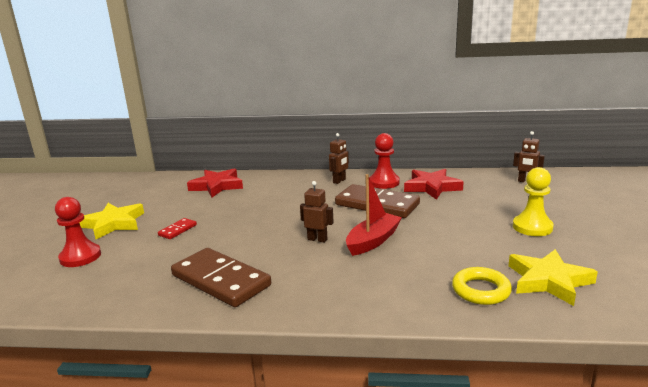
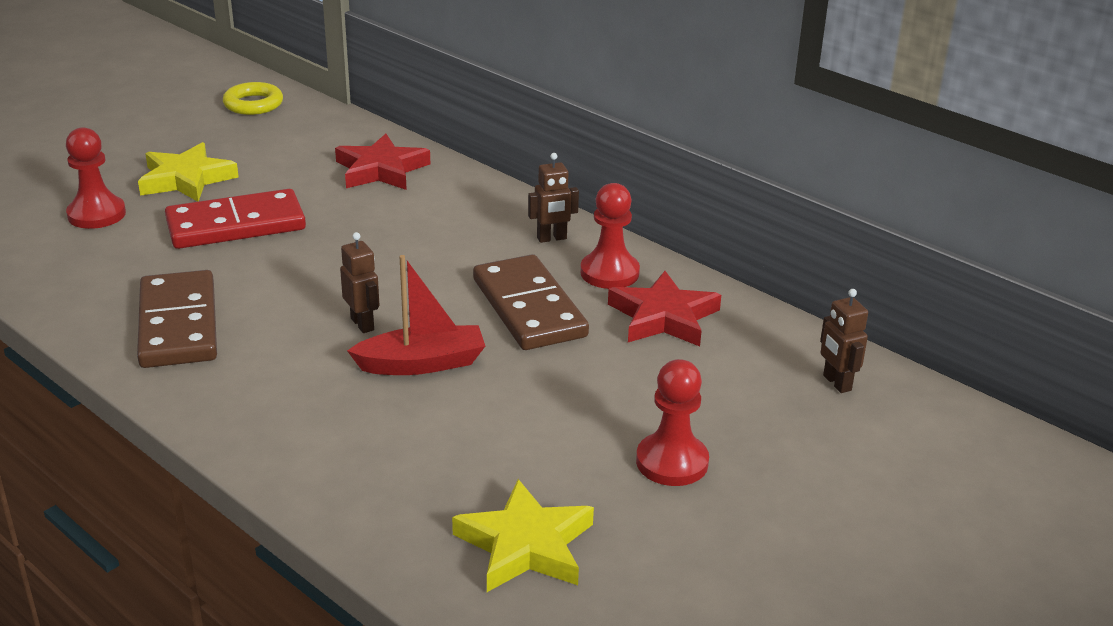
camera: 35 degrees right, 10 degrees up
red domino [158,218,197,239] -> red domino [165,189,306,249], size x2.27
yellow ring [452,267,512,305] -> yellow ring moved to [223,82,283,115]
yellow pawn [513,167,554,236] -> red pawn [636,359,709,486]

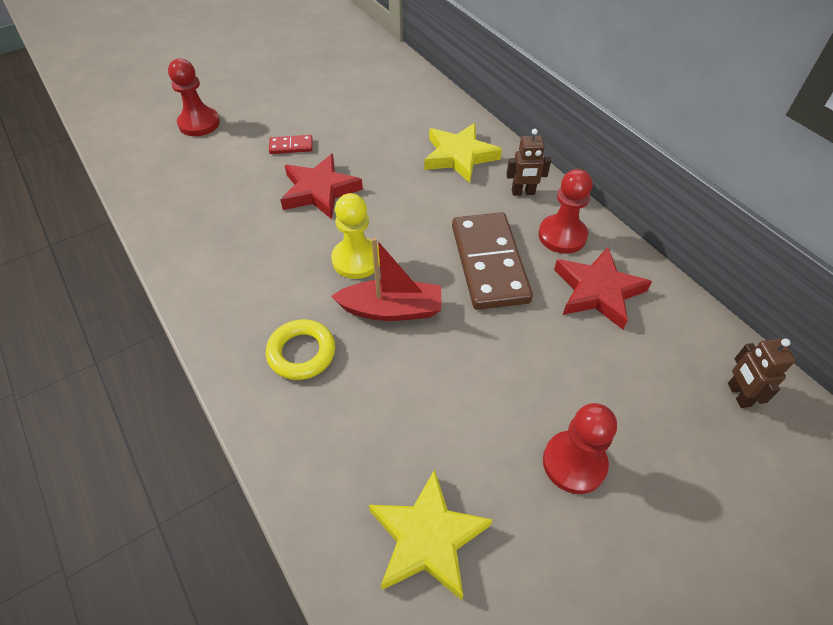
camera: 15 degrees right, 20 degrees up
brown domino [137,270,217,368] -> none
yellow star [138,142,239,202] -> yellow star moved to [424,123,502,183]
red domino [165,189,306,249] -> red domino [269,135,313,154], size x0.44
yellow ring [223,82,283,115] -> yellow ring moved to [266,319,335,380]
red star [335,134,430,190] -> red star moved to [280,154,363,219]
brown robot [340,232,379,333] -> yellow pawn [332,193,380,279]

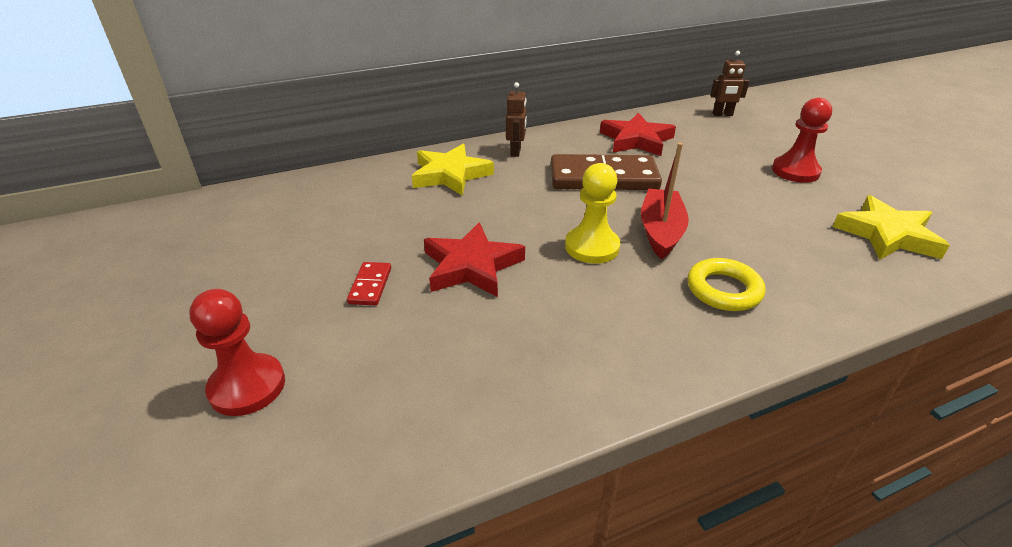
camera: 80 degrees left, 15 degrees down
red pawn [538,169,593,254] -> none

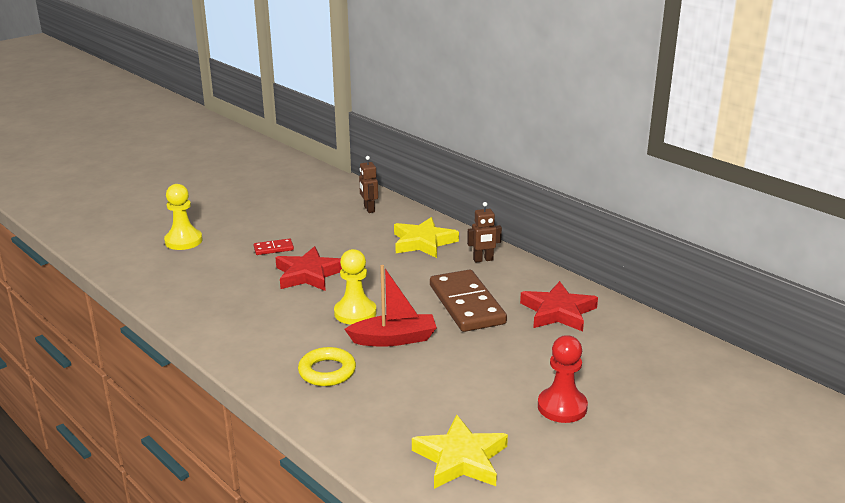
camera: 70 degrees right, 10 degrees down
red pawn [189,289,285,416] -> yellow pawn [164,184,202,250]
brown robot [710,51,749,116] -> brown robot moved to [359,156,378,213]

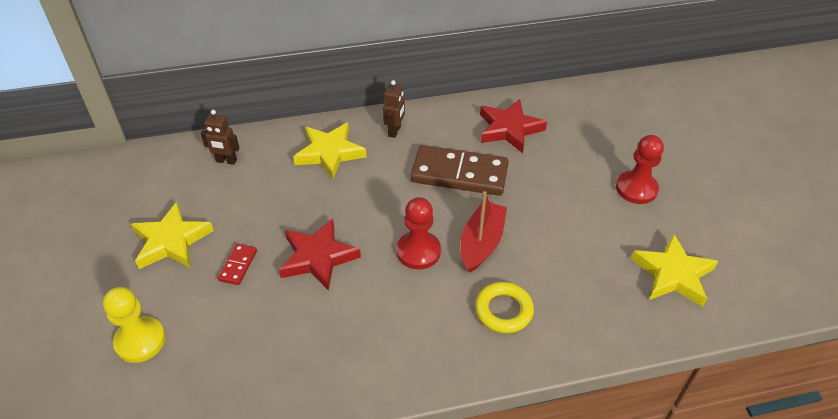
camera: 60 degrees left, 20 degrees up
yellow pawn [334,249,376,325] -> red pawn [397,197,441,269]
none -> yellow star [131,202,214,269]

